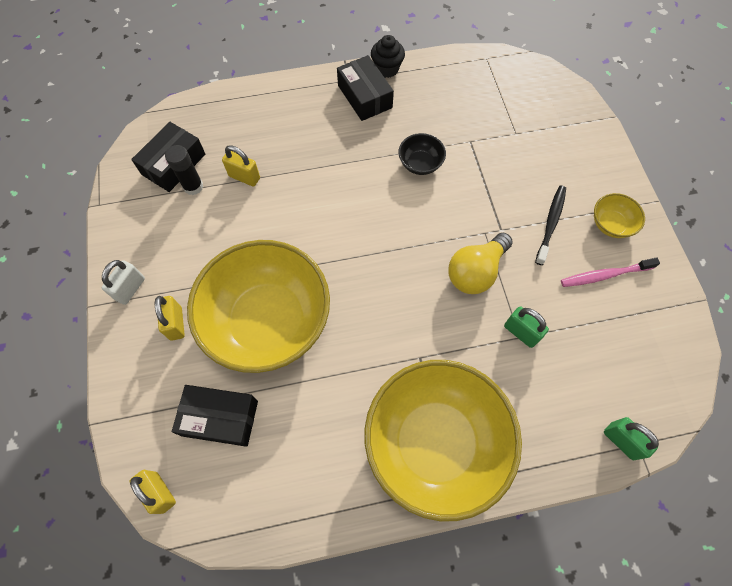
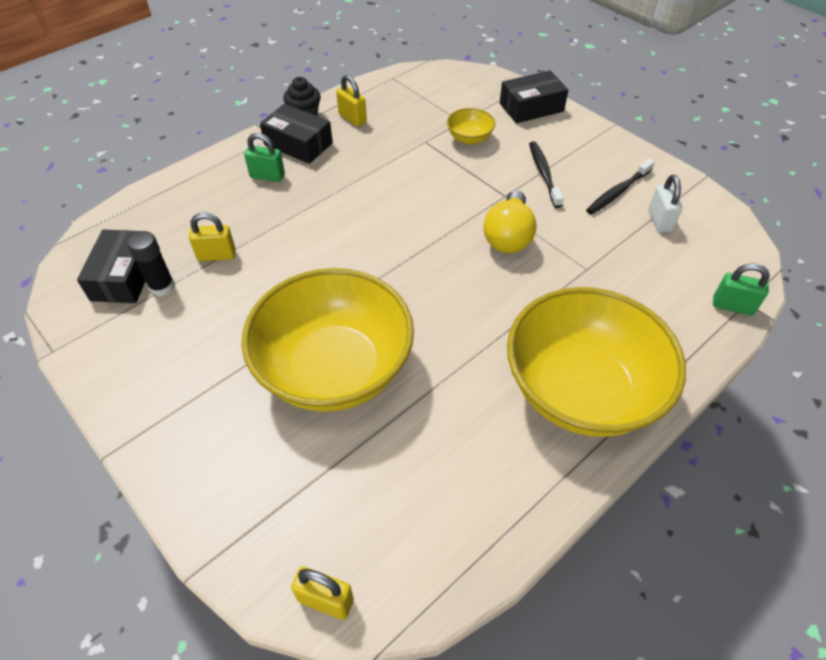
camera: 30 degrees left, 15 degrees down
white padlock [102,260,145,305] -> white padlock moved to [649,175,682,232]
yellow padlock [155,296,185,341] -> yellow padlock moved to [336,75,367,126]
black box [172,385,258,447] -> black box moved to [500,71,568,123]
black bowl [398,133,446,175] -> none
green padlock [504,306,549,348] -> green padlock moved to [244,133,285,182]
pink toothbrush [561,257,660,287] -> black toothbrush [586,159,655,215]
yellow bowl [594,193,645,238] -> yellow bowl moved to [447,108,495,145]

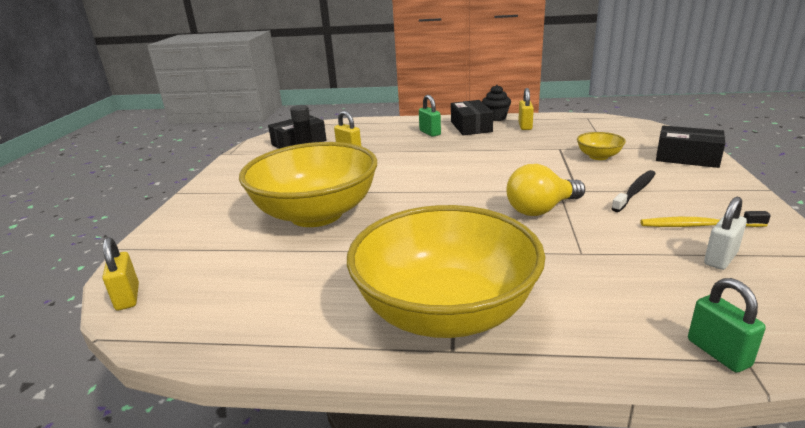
camera: 50 degrees right, 25 degrees down
black toothbrush [586,159,655,215] -> yellow toothbrush [640,211,771,227]

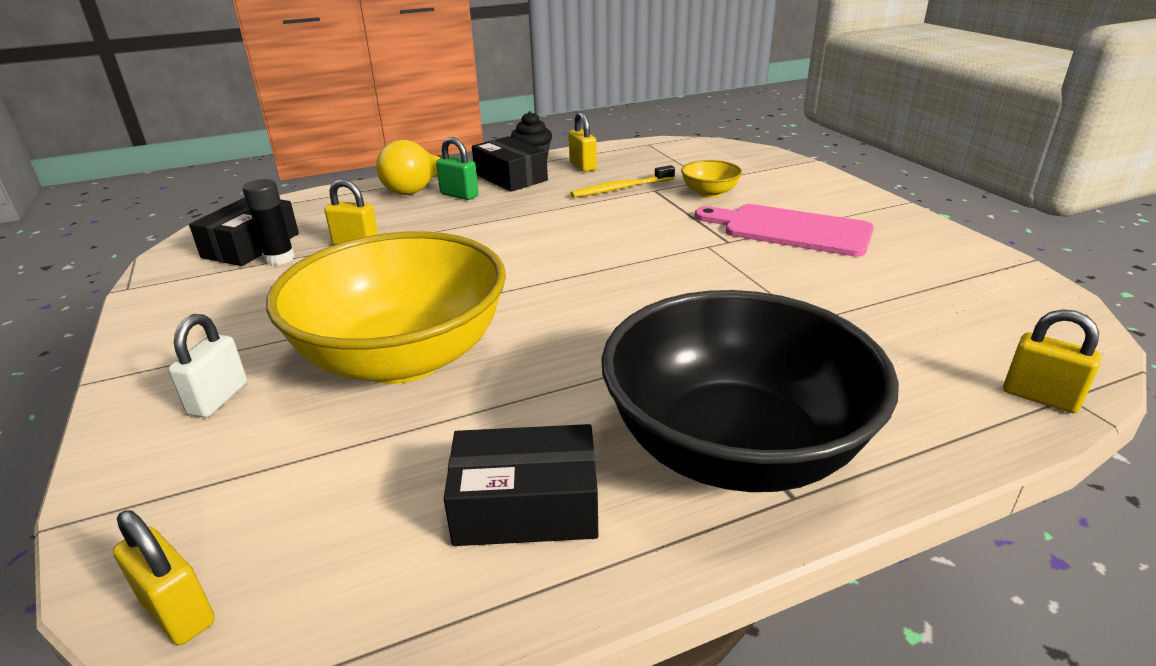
camera: 30 degrees left, 5 degrees up
yellow bowl [347,205,545,338] -> black bowl [601,290,899,492]
yellow light bulb [507,164,585,216] -> yellow light bulb moved to [376,140,452,195]
black toothbrush [611,170,656,212] -> pink cutting board [695,204,874,257]
yellow toothbrush [640,211,771,227] -> yellow toothbrush moved to [571,165,675,198]
black box [656,126,725,168] -> black box moved to [444,424,598,546]
green padlock [688,278,766,373] -> yellow padlock [1003,309,1101,413]
white padlock [704,197,747,270] -> white padlock moved to [168,314,247,418]

